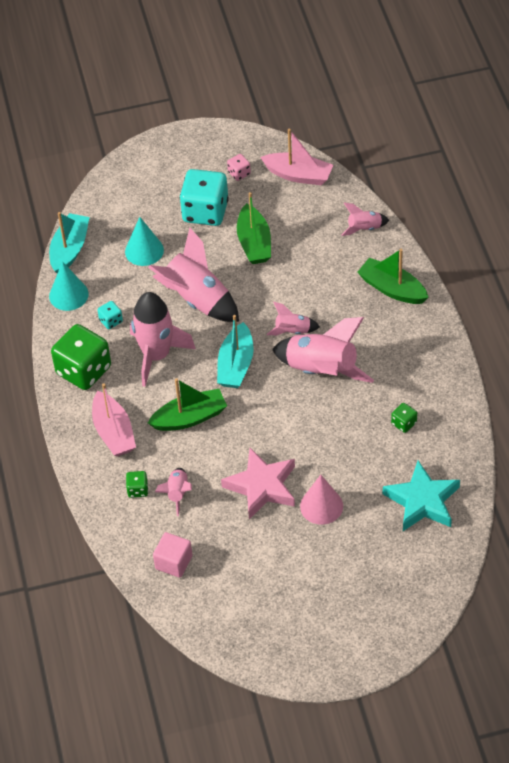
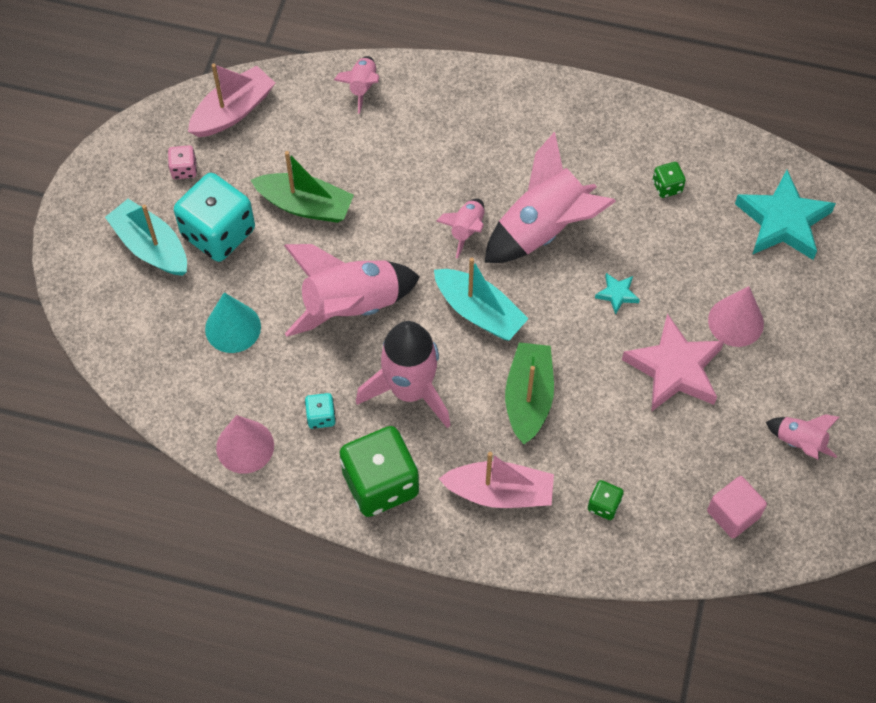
camera: 65 degrees left, 10 degrees up
turquoise boat [49,212,90,273] -> turquoise boat moved to [105,199,187,276]
turquoise cone [49,261,89,311] -> pink cone [216,415,274,474]
pink rocket [155,468,192,516] -> pink rocket moved to [766,414,840,460]
green boat [357,249,429,304] -> none
none -> turquoise star [595,273,640,315]

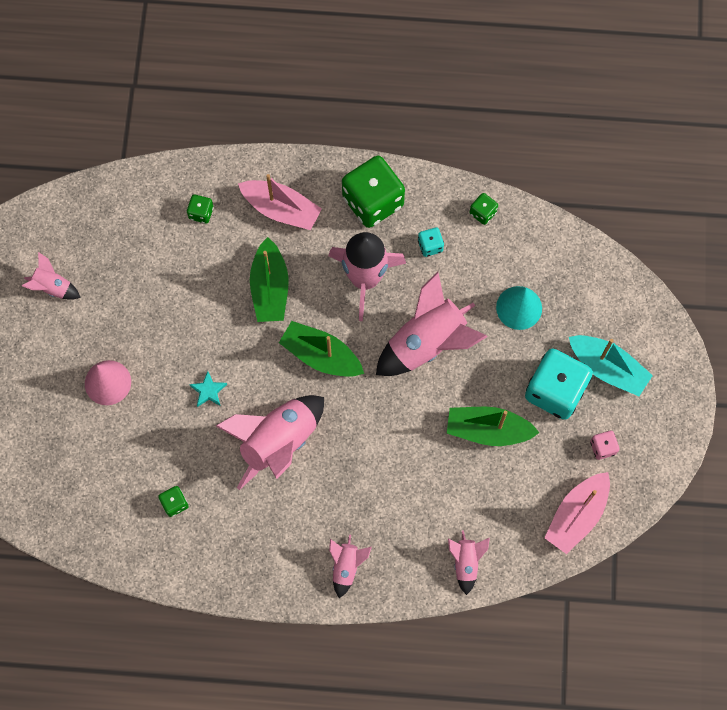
camera: 170 degrees right, 10 degrees up
pink cone [216,415,274,474] -> green dice [470,193,498,225]
turquoise boat [434,258,529,341] -> green boat [279,321,364,377]
pink rocket [436,199,485,258] -> pink rocket moved to [329,535,372,598]
pink boat [438,452,554,508] -> pink boat turned 150 degrees counterclockwise [238,174,322,230]
pink star [622,313,724,411] -> none
pink cube [707,476,767,538] -> none
turquoise star [735,170,836,260] -> none

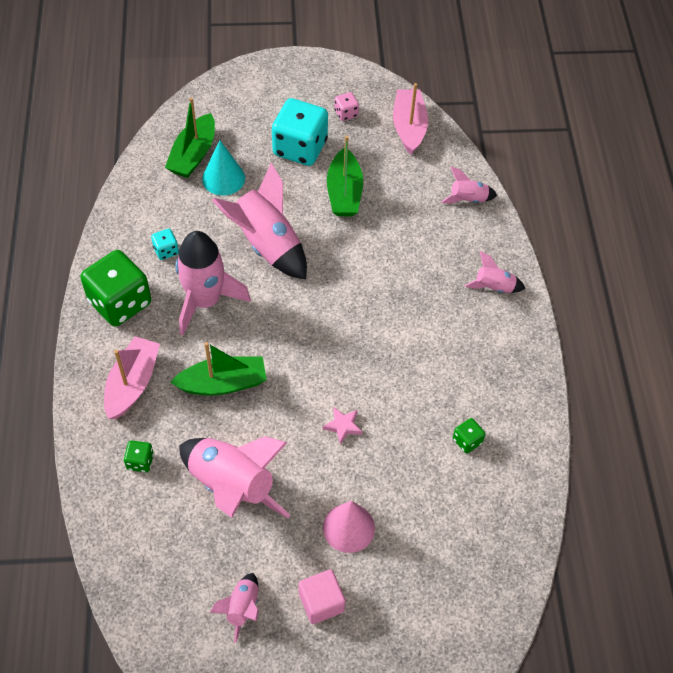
camera: 100 degrees left, 15 degrees down
turquoise star [189,371,227,407] -> pink star [323,407,362,445]
pink rocket [216,395,324,490] -> pink rocket moved to [180,436,290,518]
green boat [279,321,364,377] -> green boat moved to [165,97,215,178]
green dice [470,193,498,225] -> none
pink boat [544,472,610,554] -> pink boat turned 120 degrees counterclockwise [393,83,428,154]
turquoise boat [569,335,653,396] -> none
none -> pink cube [299,569,345,624]

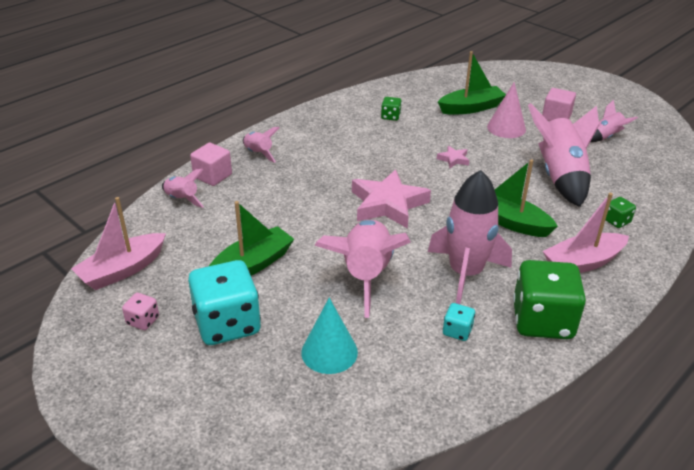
camera: 130 degrees left, 20 degrees down
green boat [165,97,215,178] -> green boat moved to [438,51,506,115]
none -> pink cube [190,143,232,186]
none -> pink star [352,169,431,229]

